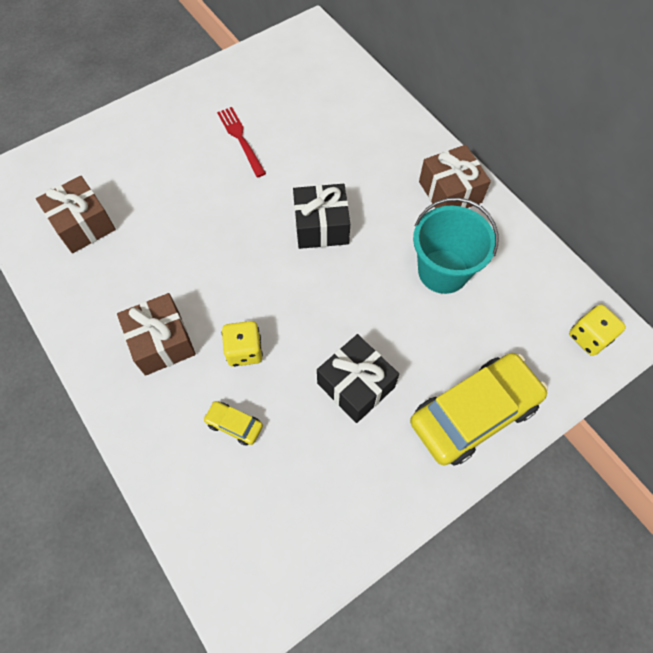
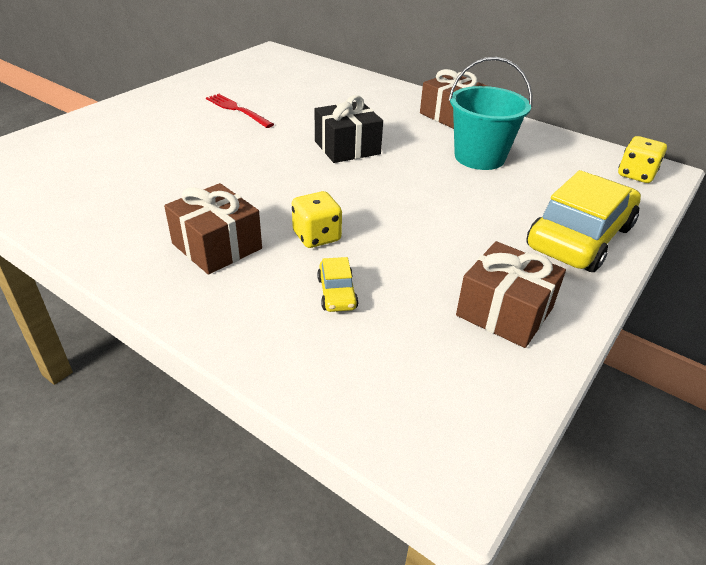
camera: 20 degrees left, 25 degrees down
brown gift [36,176,116,253] -> brown gift moved to [456,241,566,348]
yellow car [203,401,263,446] -> yellow car turned 105 degrees counterclockwise [317,257,359,312]
black gift [317,334,399,423] -> none

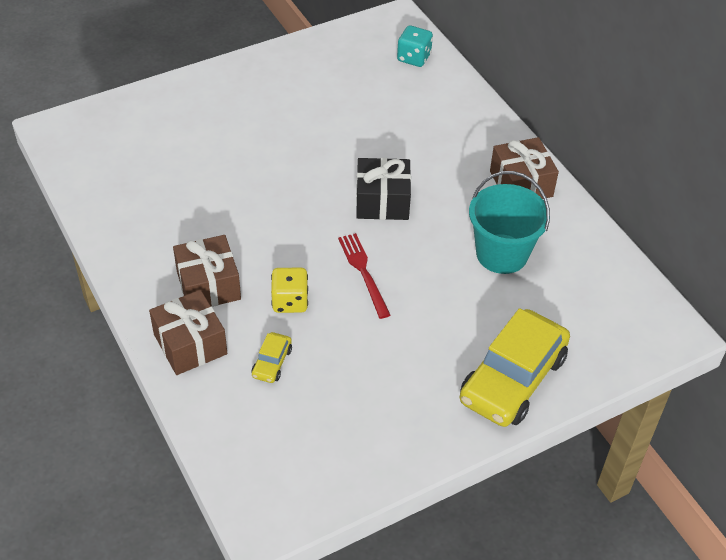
camera: 25 degrees right, 10 degrees up
red fork [206,94,274,128] -> red fork moved to [338,233,390,319]
brown gift [456,241,566,348] -> brown gift moved to [149,290,227,375]
yellow car [526,170,641,272] -> yellow car turned 150 degrees clockwise [460,308,570,427]
yellow dice [618,136,667,183] -> none
none -> turquoise dice [397,25,433,67]

